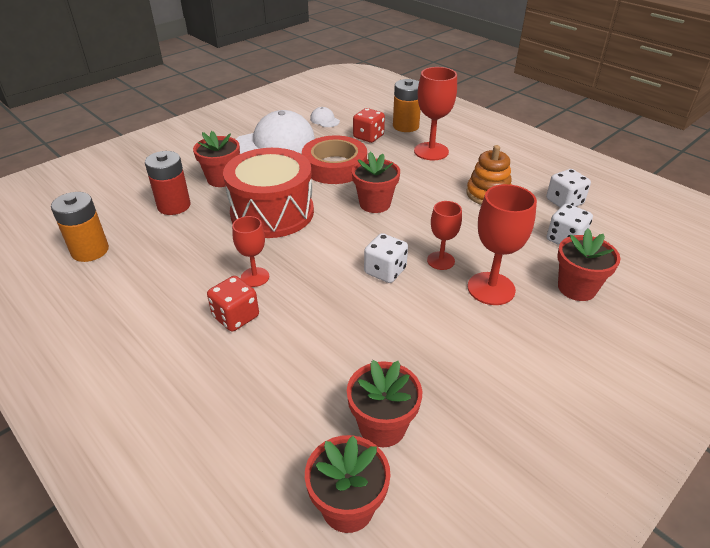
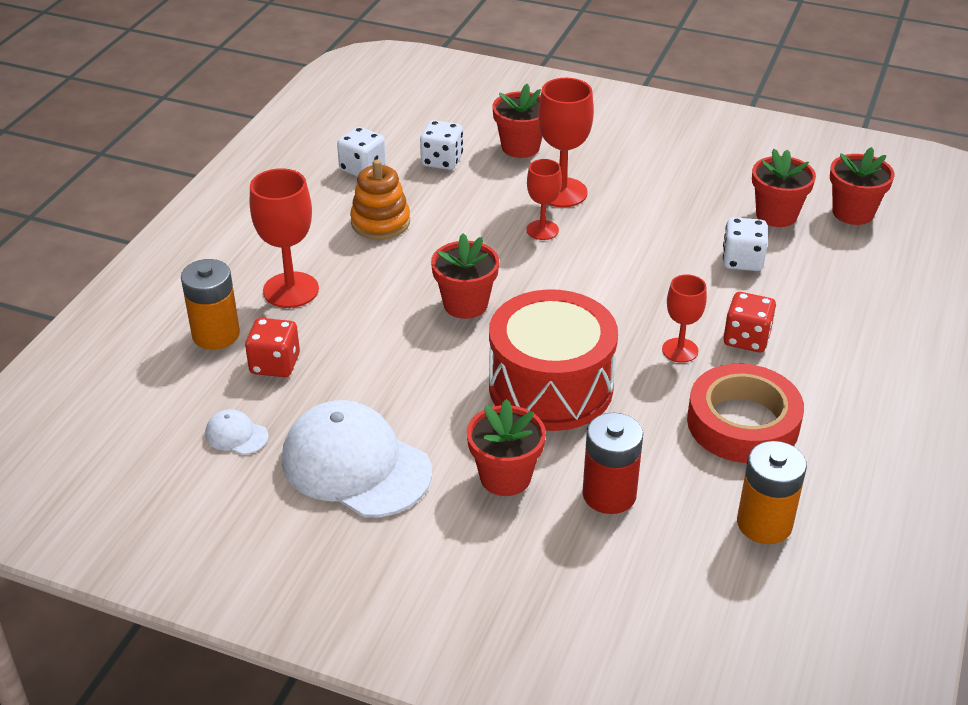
camera: 115 degrees left, 0 degrees up
red tape [302,135,367,184] -> red tape moved to [687,364,804,463]
white cap [310,107,340,127] -> white cap turned 90 degrees clockwise [205,409,269,455]
white dice [364,233,408,283] -> white dice moved to [723,217,768,271]

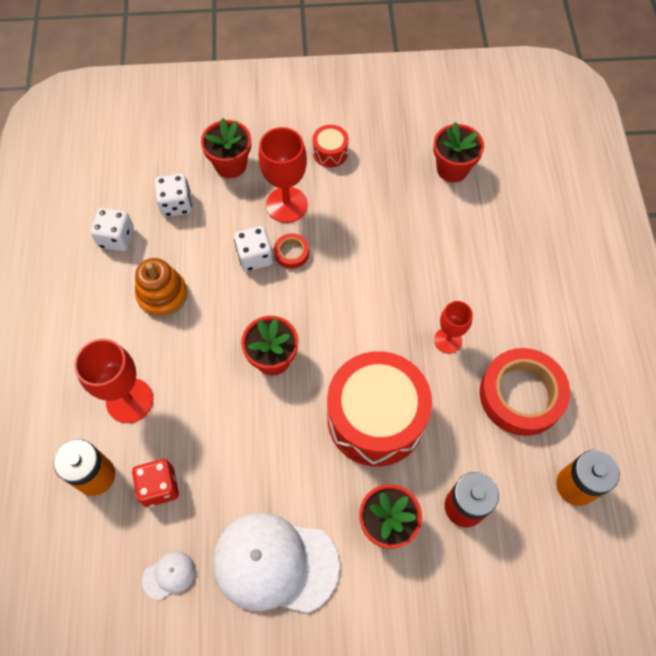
camera: 25 degrees left, 25 degrees up
white cap [205,409,269,455] -> white cap turned 150 degrees clockwise [142,551,195,600]
red goblet [526,159,562,240] -> red tape [274,233,309,269]
white dice [723,217,768,271] -> white dice moved to [234,226,273,271]
red dice [723,292,776,352] -> none
red flower pot [830,147,895,225] -> none
none -> red drum [312,125,349,167]

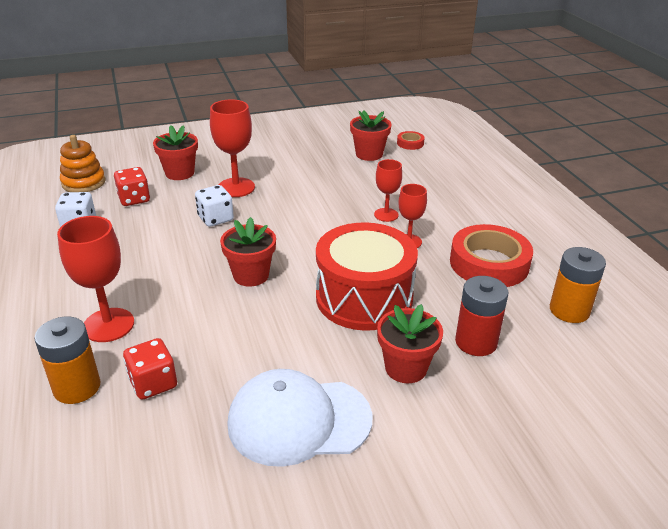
camera: 15 degrees left, 30 degrees down
orange stacking toy [135,258,188,317] -> orange stacking toy moved to [60,135,106,192]
white cap [142,551,195,600] -> none
white dice [155,174,192,217] -> red dice [114,167,150,206]
red tape [274,233,309,269] -> red tape moved to [397,131,425,150]
red drum [312,125,349,167] -> none
none -> red goblet [374,159,402,222]

